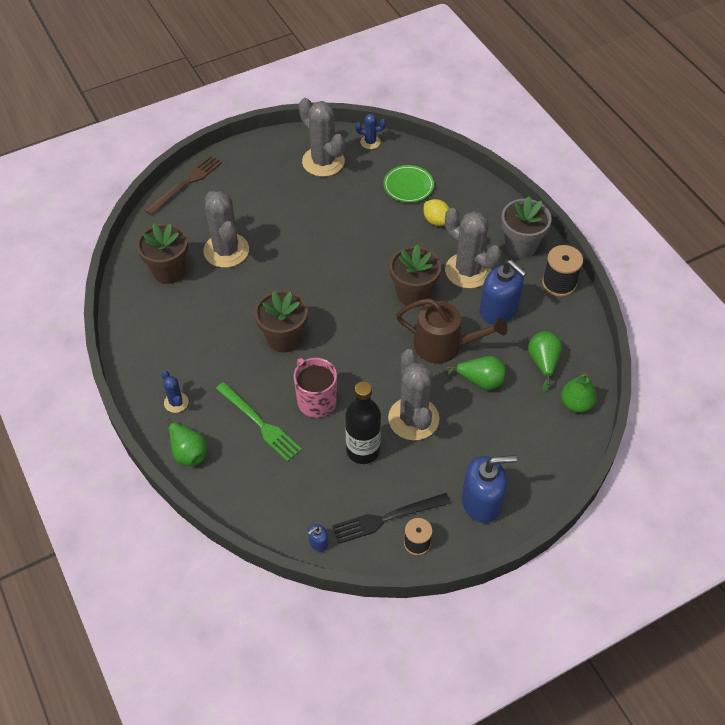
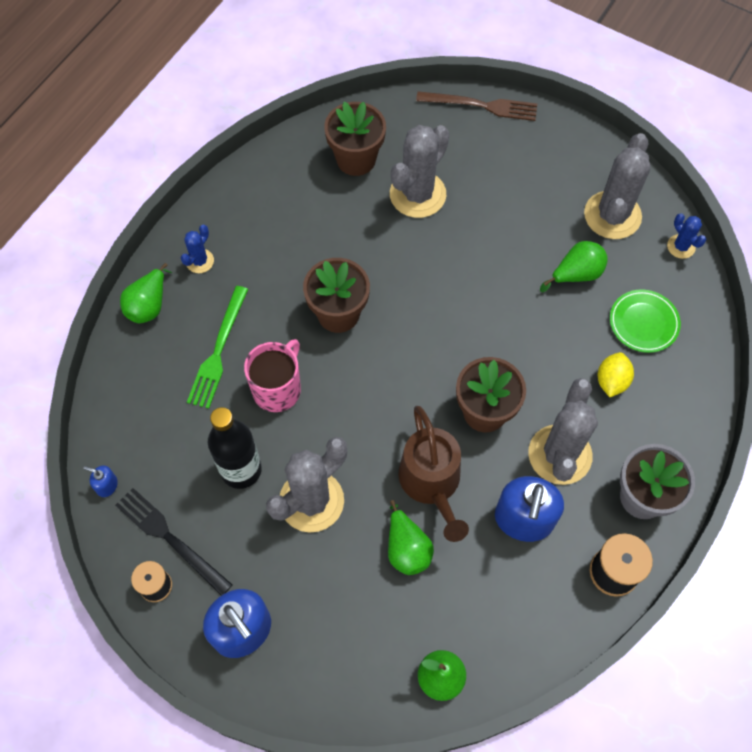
camera: 60 degrees right, 10 degrees up
green pear [528,331,562,392] -> green pear moved to [540,241,608,293]

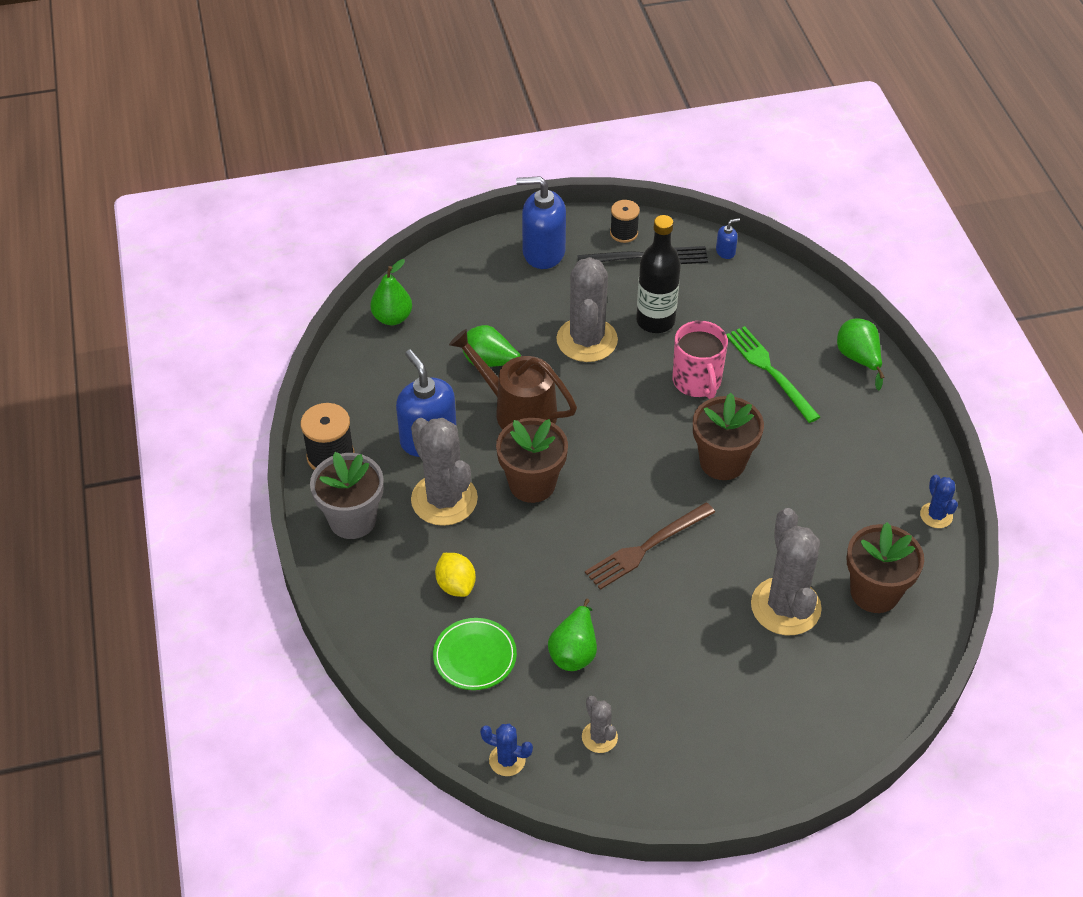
camera: 135 degrees right, 15 degrees down
blue cactus [181,225,214,273] -> blue cactus moved to [920,475,958,528]
brown fork [416,91,537,121] -> brown fork moved to [585,502,715,590]
grey cactus [584,133,651,239] -> grey cactus [582,696,618,753], size x0.48

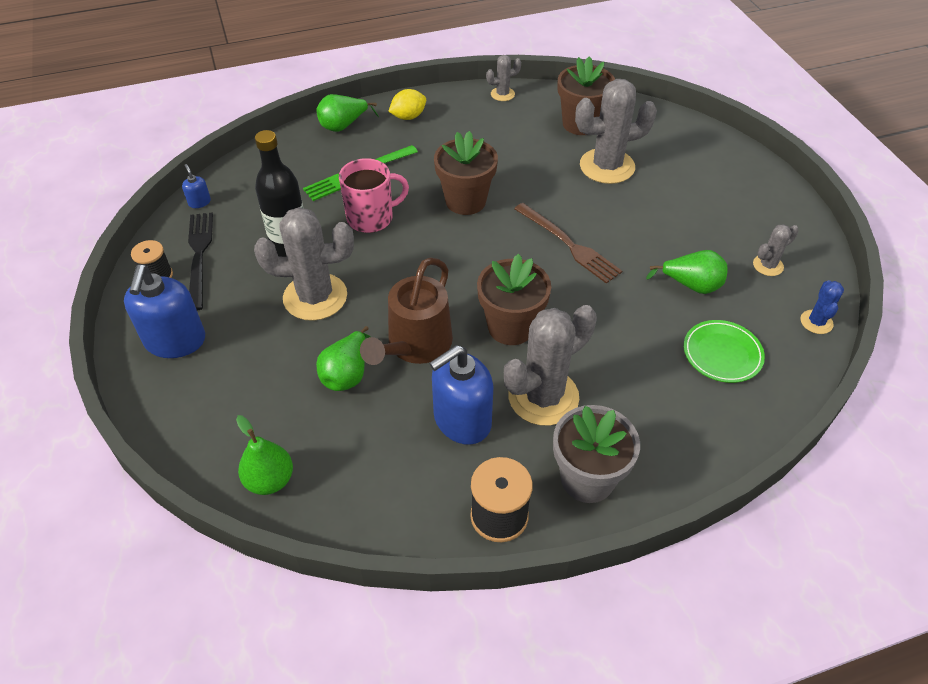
camera: 95 degrees left, 0 degrees up
yellow lemon [435,553,476,597] -> yellow lemon moved to [388,89,426,120]
blue cactus [920,475,958,528] -> grey cactus [486,55,521,101]

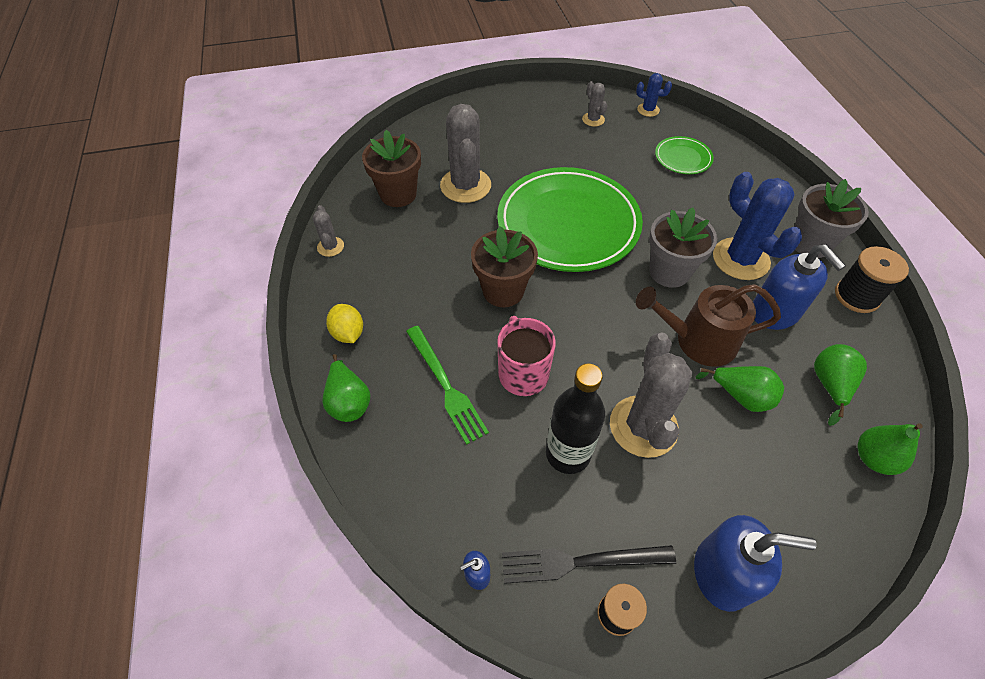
camera: 85 degrees left, 5 degrees up
brown watering can [360,258,453,365] -> brown watering can turned 150 degrees clockwise [636,284,781,367]
brown flower pot [477,254,551,345] -> grey flower pot [649,207,717,288]
grey cactus [504,305,597,426] -> blue cactus [713,172,802,280]
brown fork [514,203,622,284] -> green plate [497,167,643,272]
green pear [646,250,728,294] -> green pear moved to [814,344,867,426]

